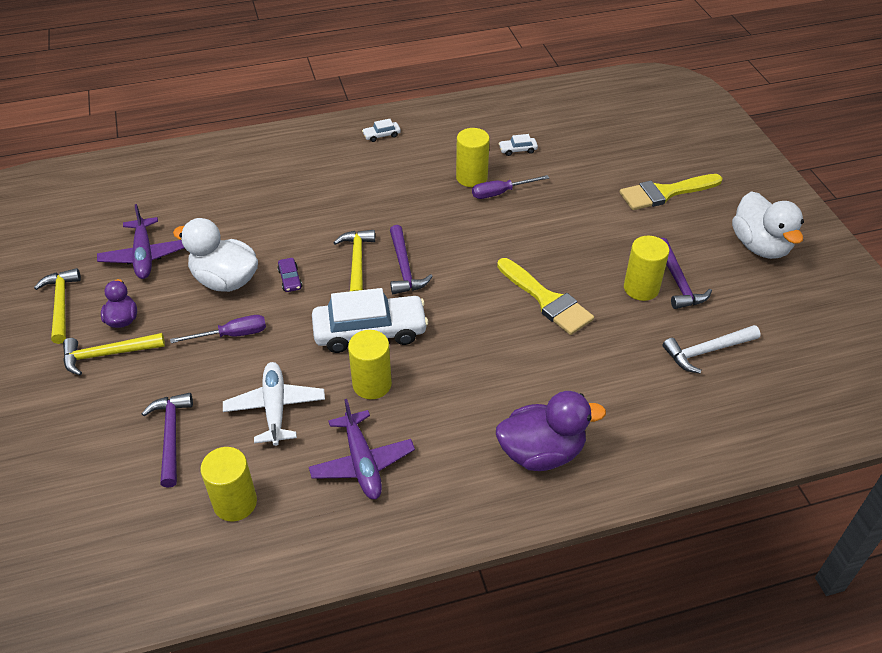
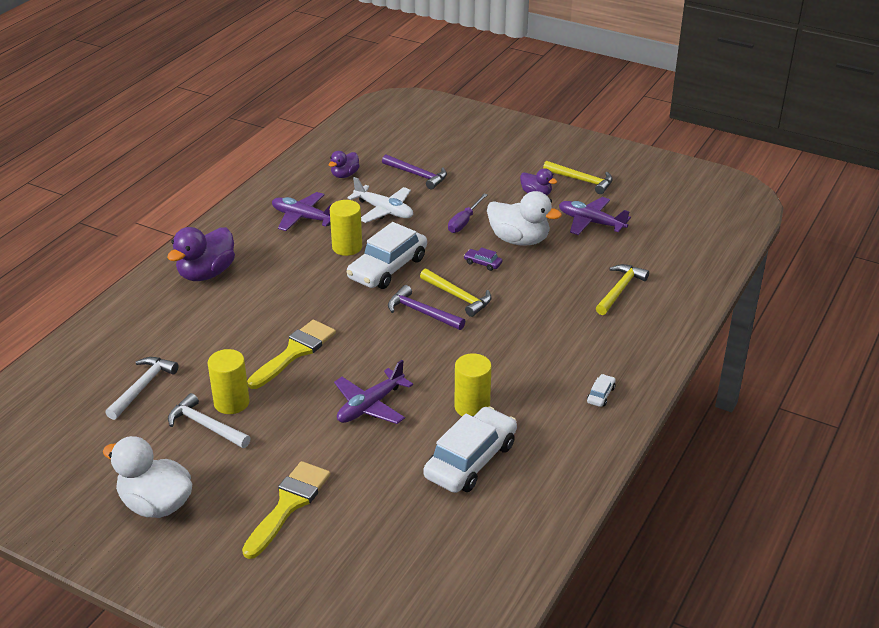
camera: 135 degrees right, 10 degrees down
yellow hammer [63,333,165,375] -> yellow hammer moved to [596,264,649,315]
white duck [173,218,258,292] -> white duck turned 45 degrees clockwise [487,191,562,246]
yellow cylinder [200,447,257,521] -> purple duck [329,151,360,178]
purple screwdriver [472,175,549,199] -> none
yellow brush [497,258,594,335] -> yellow brush turned 120 degrees clockwise [247,320,336,389]
white car [499,134,538,156] -> white car [423,407,517,493], size x2.44
purple hammer [660,238,712,309] -> white hammer [168,393,251,448]
none -> purple plane [334,360,413,424]

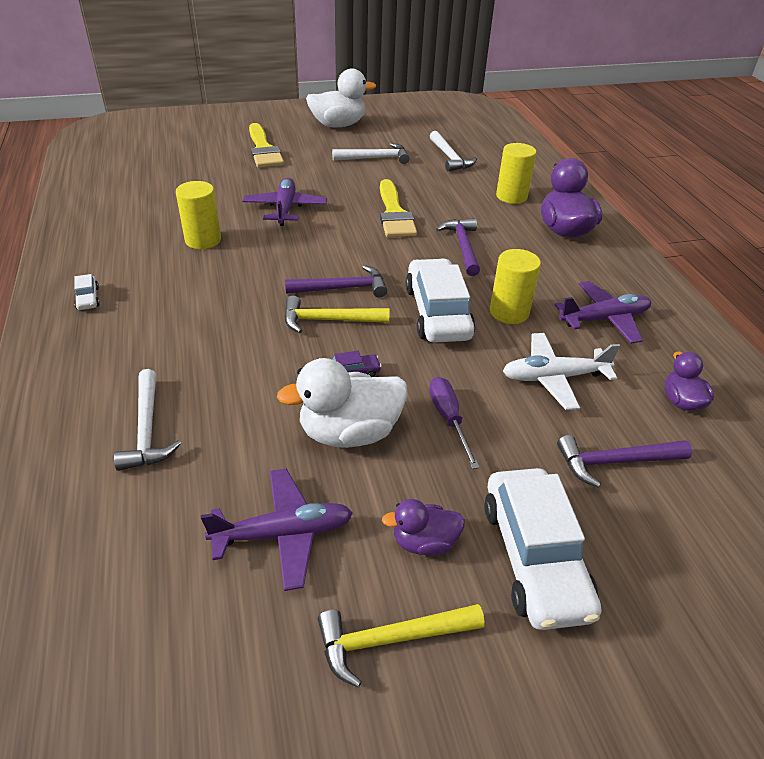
camera: 135 degrees right, 5 degrees up
yellow cylinder [208,349,250,414] -> yellow cylinder moved to [496,143,536,204]
white car [423,407,517,493] -> white car moved to [484,468,601,630]
yellow hammer [596,264,649,315] -> white hammer [114,369,181,471]
none -> purple hammer [436,218,480,276]

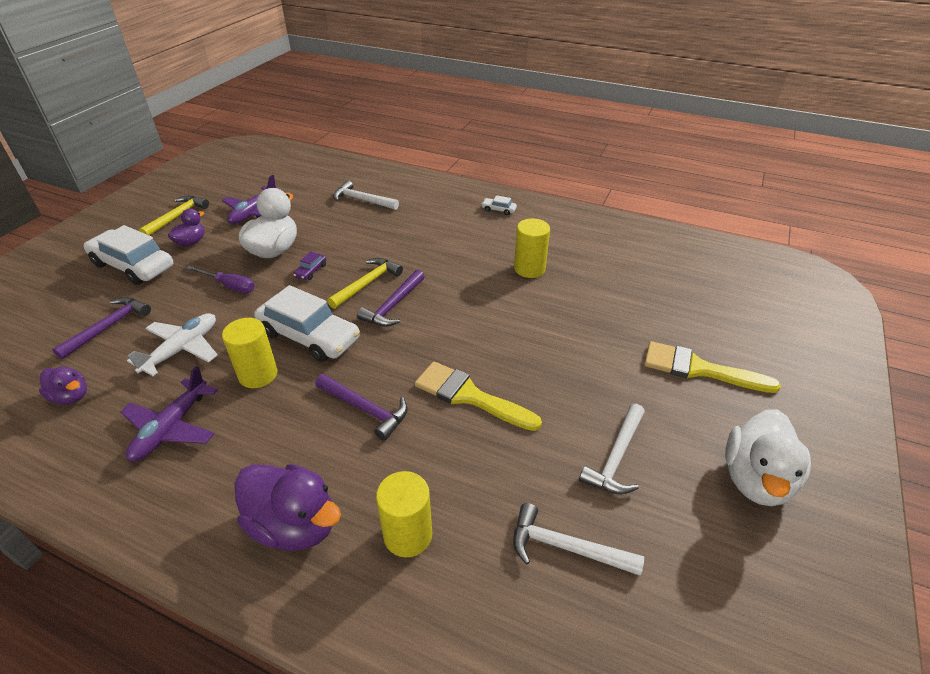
camera: 130 degrees right, 0 degrees up
purple plane [243,178,327,226] -> none

